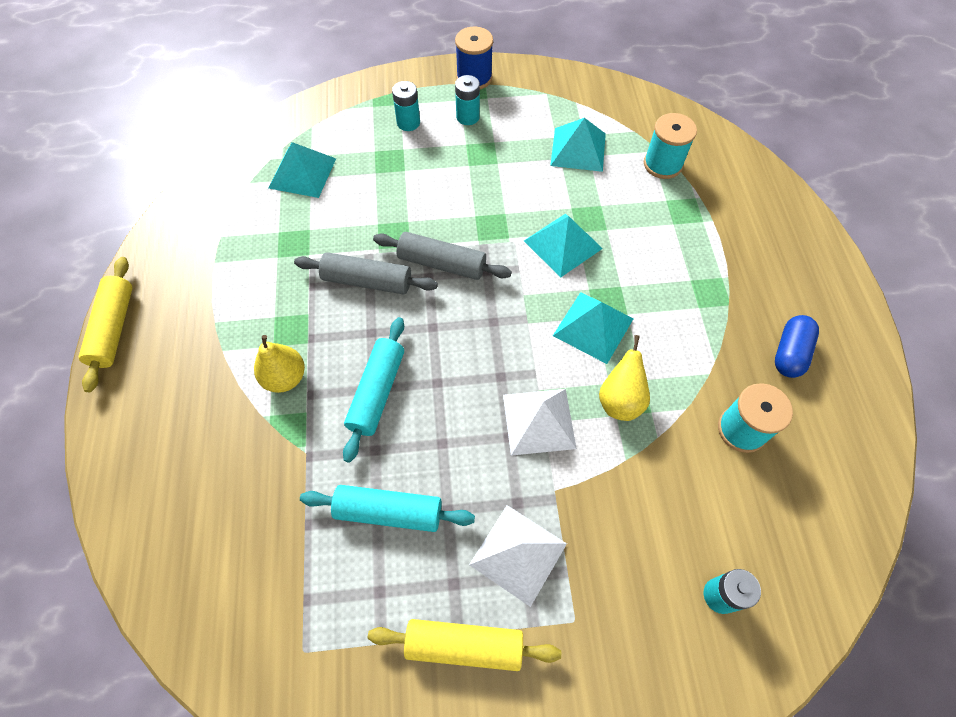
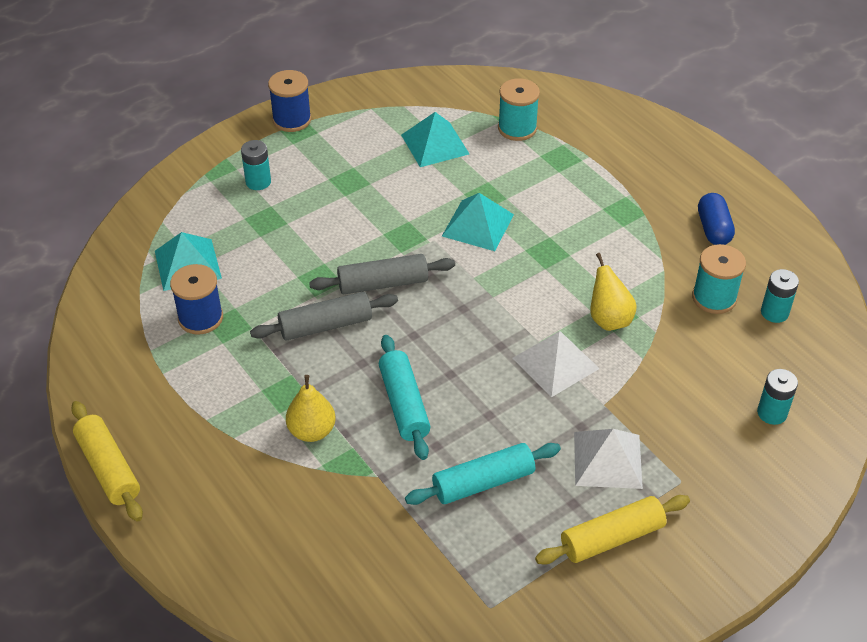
camera: 30 degrees left, 15 degrees down
turquoise battery [455,75,480,125] -> turquoise battery moved to [761,269,799,323]
turquoise pyramid [553,292,634,364] -> none
none -> blue spool [170,264,223,335]

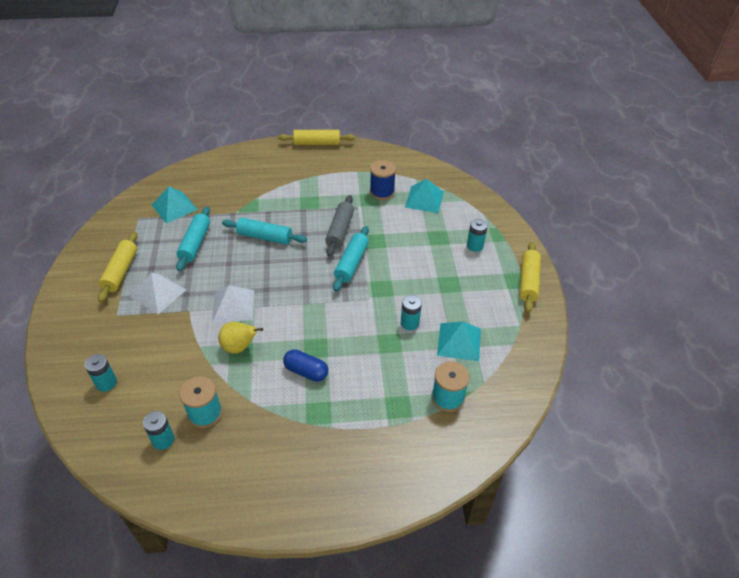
camera: 120 degrees right, 0 degrees up
blue spool [268,70,311,132] -> yellow rolling pin [520,242,541,312]
yellow pear [286,375,336,442] -> none
grey rolling pin [309,254,455,294] -> turquoise rolling pin [333,226,369,291]
turquoise pyramid [442,193,514,251] -> turquoise pyramid moved to [152,186,198,224]
blue capsule [698,193,735,245] -> blue capsule moved to [283,349,328,382]
none -> turquoise battery [401,295,422,330]

